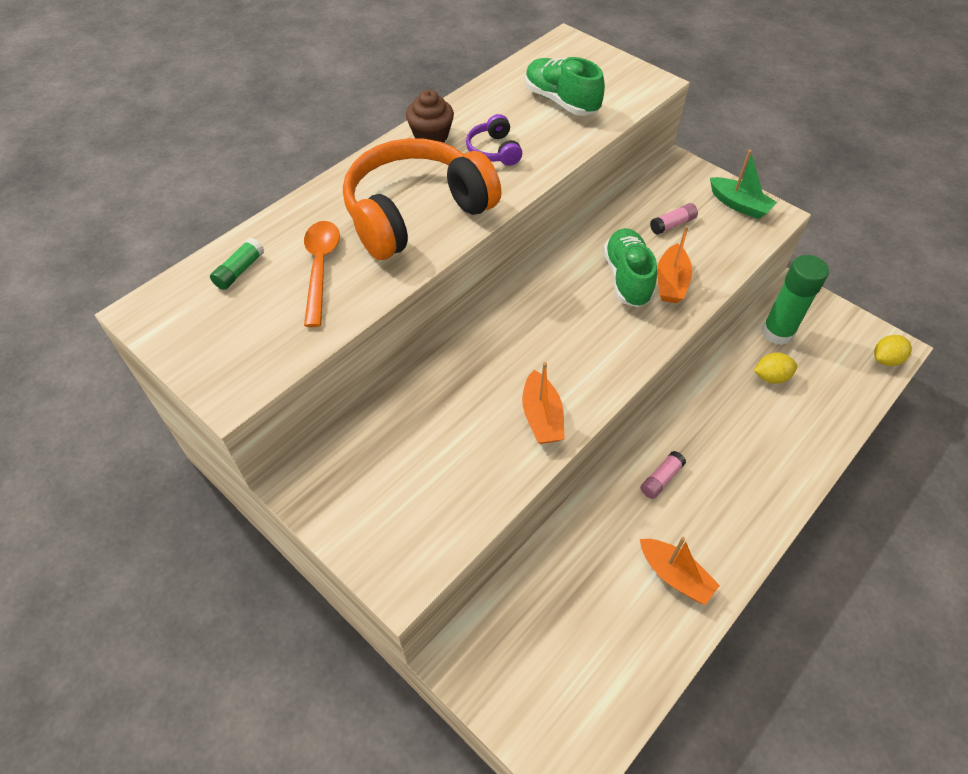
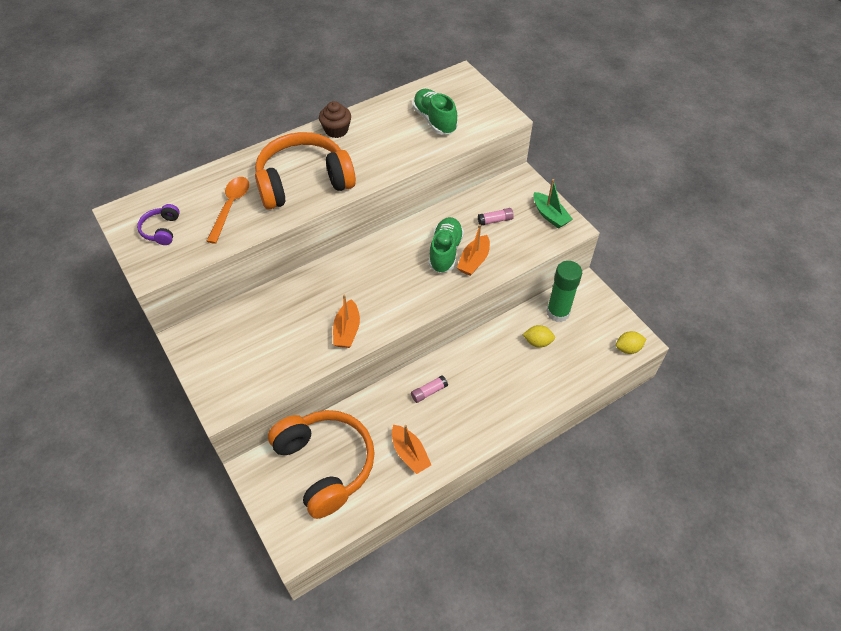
camera: 15 degrees right, 0 degrees up
green glue stick [210,238,264,290] -> none
purple headphones [466,114,522,166] -> purple headphones moved to [137,204,180,245]
none -> orange headphones [268,410,375,519]

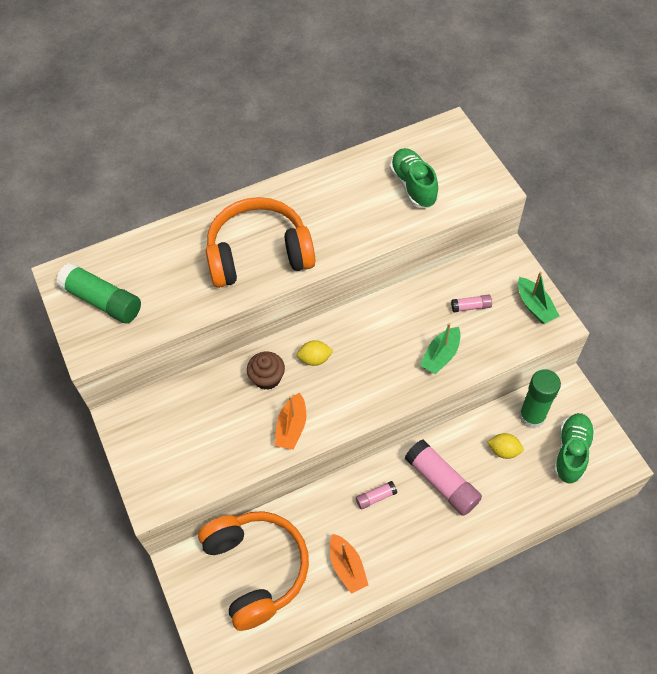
camera: 10 degrees right, 5 degrees up
purple headphones [137,204,180,245] -> green glue stick [56,263,141,323]
orange spoon [207,177,249,244] -> none
brown cupcake [319,101,351,138] -> brown cupcake moved to [247,351,285,390]
green shoe [429,217,464,273] -> green shoe moved to [554,413,595,483]
orange boat [457,225,490,276] -> green boat [420,323,461,374]
yellow lemon [616,331,646,354] -> yellow lemon moved to [297,340,333,366]
none -> pink glue stick [405,439,482,516]

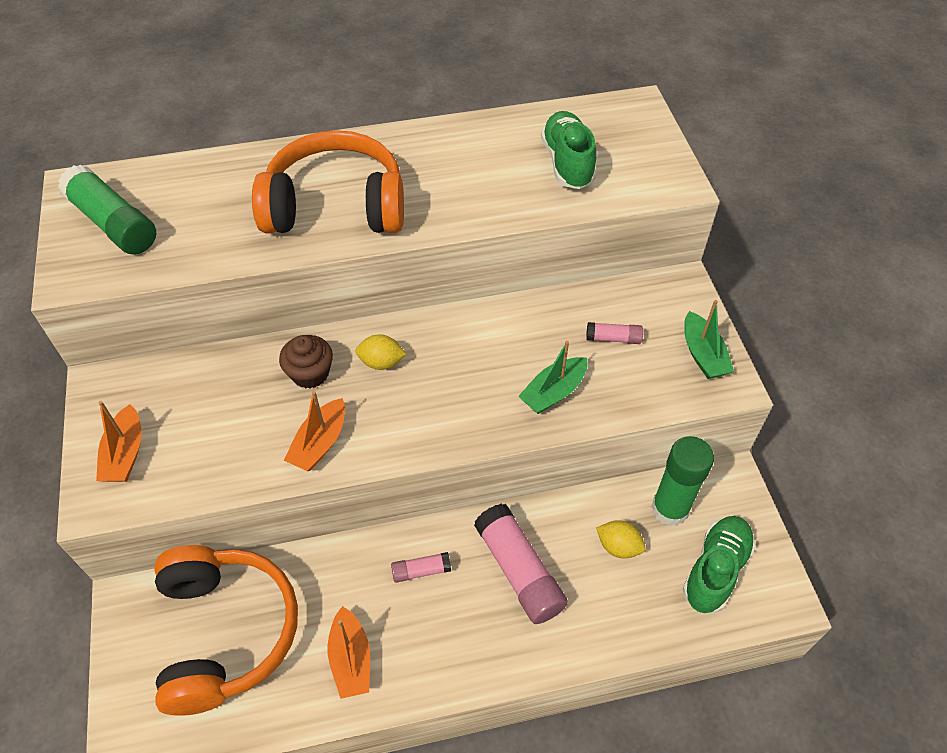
camera: 10 degrees right, 5 degrees down
none -> orange boat [96,401,142,482]

